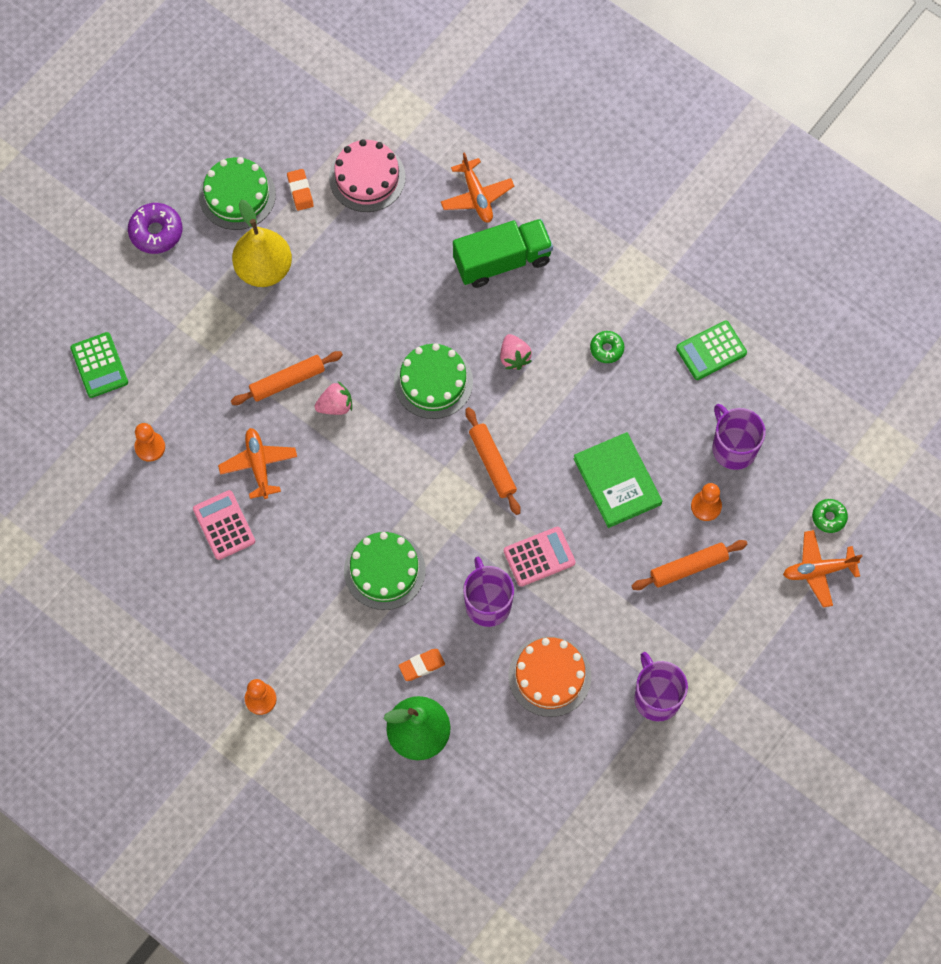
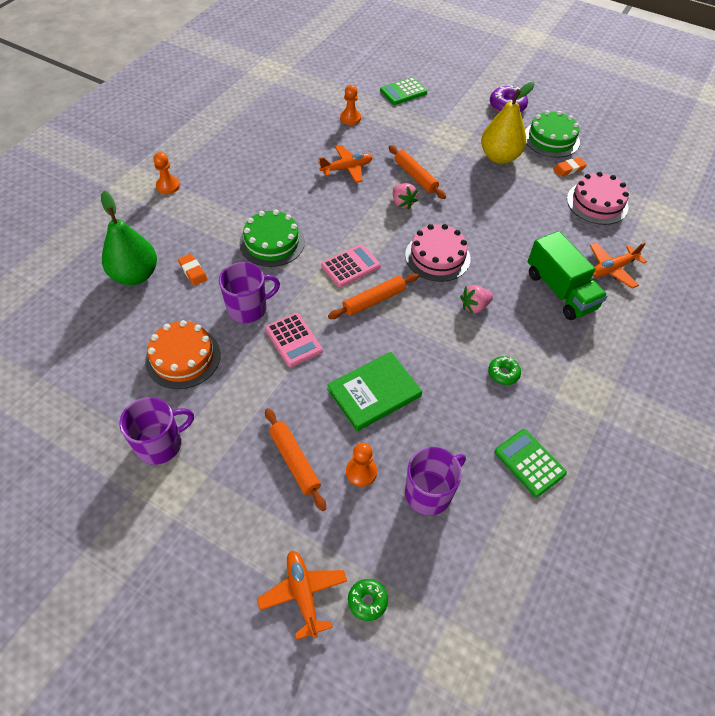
camera: 80 degrees right, 15 degrees down
pink calculator [193,490,255,560] -> pink calculator moved to [321,244,381,287]
green cake [394,343,473,419] -> pink cake [405,224,471,282]

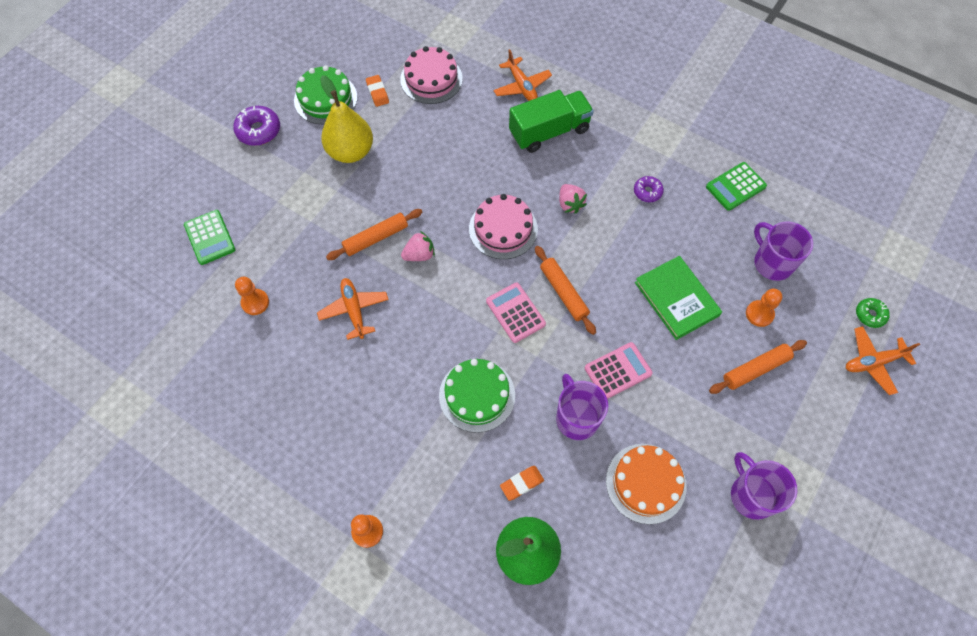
camera: 85 degrees left, 10 degrees up
green donut [488,356,521,385] -> purple donut [634,176,664,202]

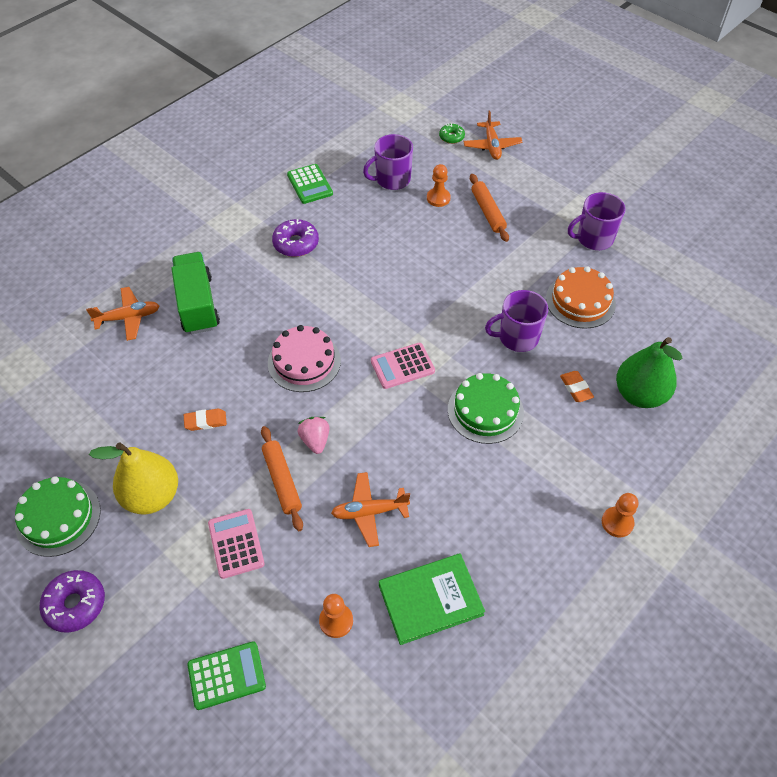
camera: 80 degrees left, 10 degrees down
orange eraser [366,75,389,107] -> orange eraser moved to [184,409,227,431]
pink cake [400,46,463,104] -> none
orange rolling pin [535,246,596,335] -> none
pink strawberry [559,184,587,214] -> none
pink calculator [585,342,653,399] -> pink calculator moved to [208,509,265,579]
purple donut [634,176,664,202] -> purple donut [272,219,319,257], size x1.62
green book [635,256,722,340] -> green book moved to [379,553,485,645]

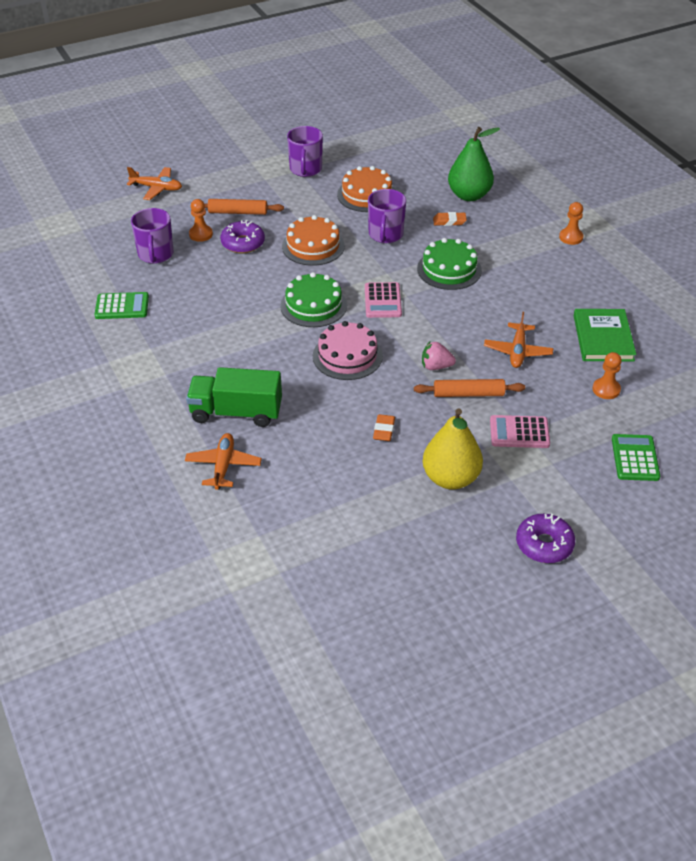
camera: 70 degrees left, 10 degrees down
green cake [15,476,101,557] -> green cake moved to [280,272,347,327]
purple donut [272,219,319,257] -> purple donut moved to [220,220,265,253]
green donut [439,123,465,144] -> none
none -> orange cake [282,215,345,266]

